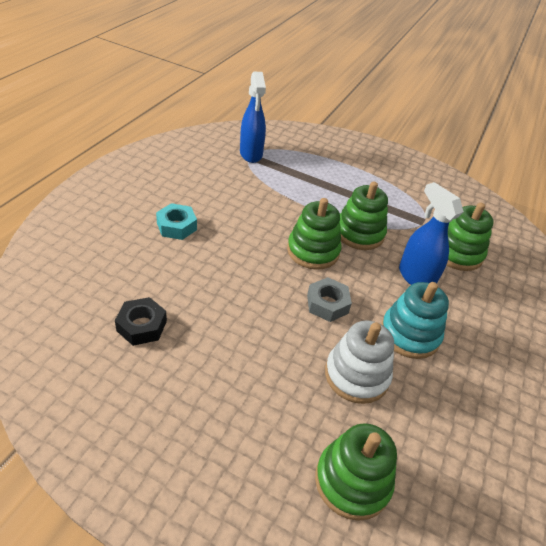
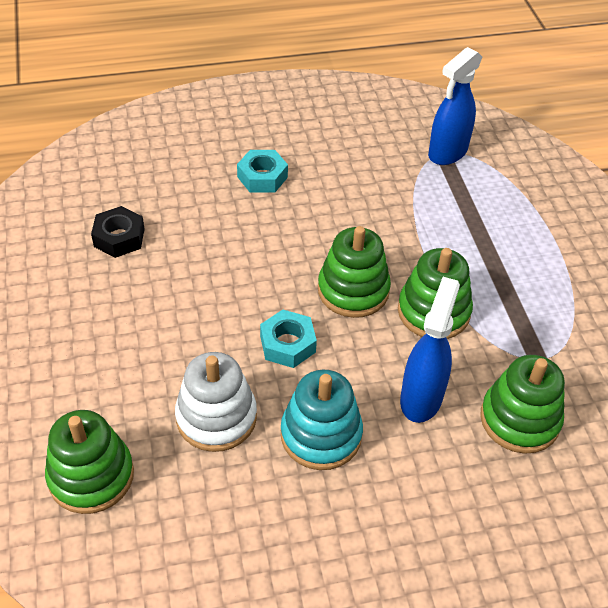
camera: 55 degrees right, 5 degrees up
grey nut [307,277,352,322] -> turquoise nut [260,310,317,368]

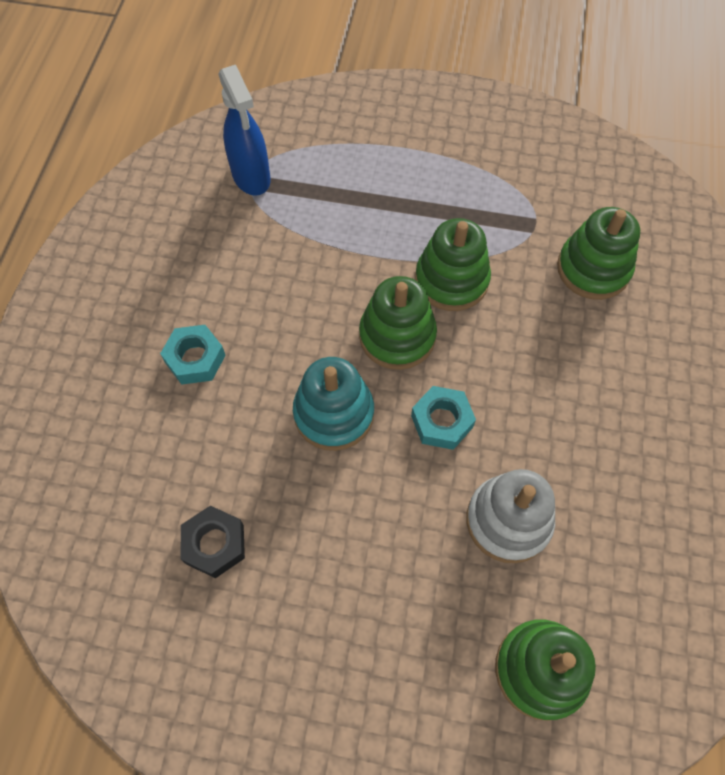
camera: 65 degrees left, 15 degrees up
turquoise stacking toy [281,370,363,470] -> turquoise stacking toy moved to [293,357,374,451]
blue spray bottle [400,277,460,423] -> none

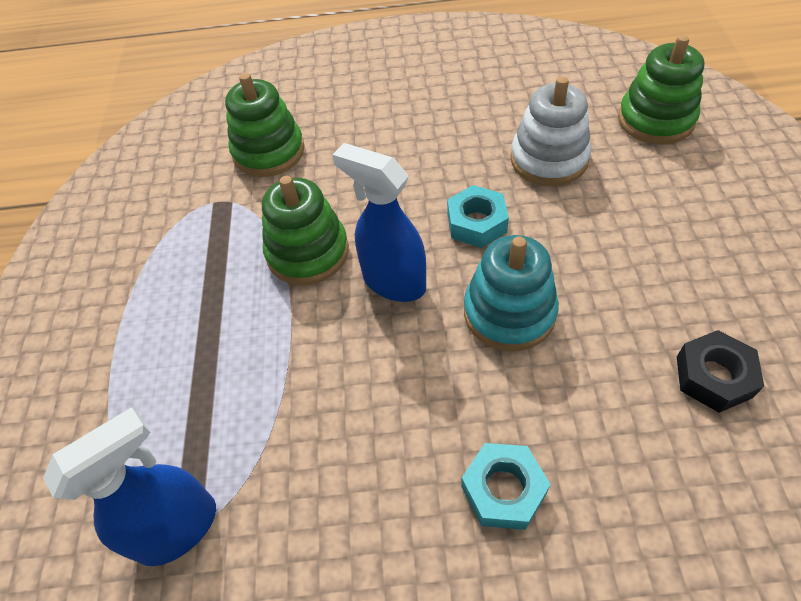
camera: 100 degrees left, 10 degrees down
green stacking toy [359,276,437,370] -> blue spray bottle [332,143,426,302]

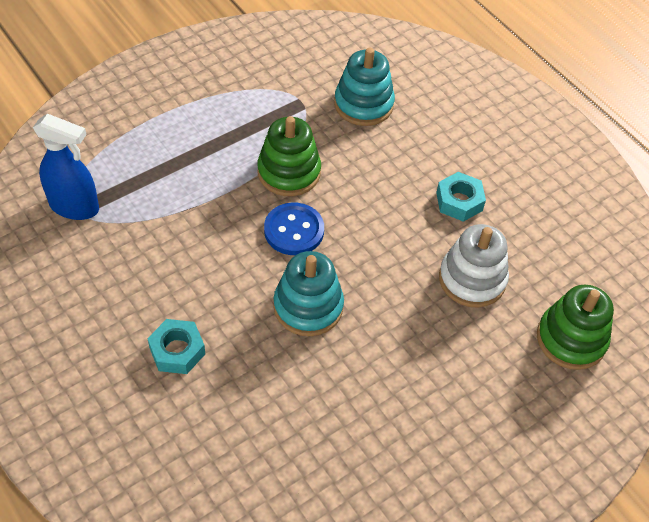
camera: 50 degrees right, 0 degrees up
green stacking toy [225,73,305,177] -> turquoise stacking toy [334,48,395,126]
blue spray bottle [332,143,426,302] -> blue button [264,202,324,255]
turquoise nut [447,185,509,248] -> turquoise nut moved to [436,172,486,222]
black nut [677,330,764,413] -> none

